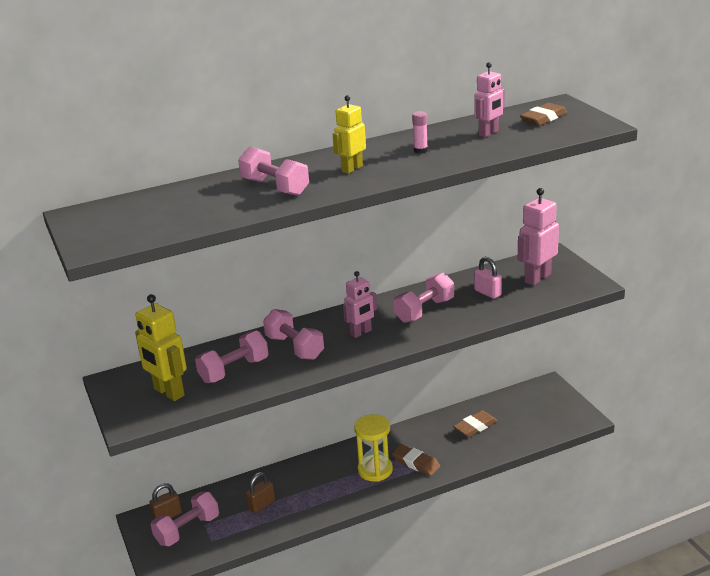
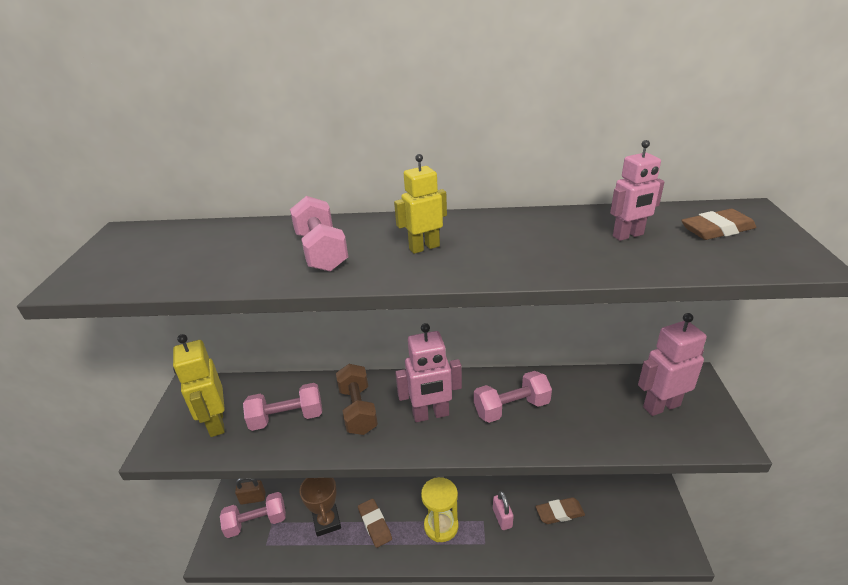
camera: 25 degrees right, 5 degrees up
brown padlock [246,472,275,513] -> brown trophy [299,478,341,537]
pink dumbbell [263,309,324,360] -> brown dumbbell [336,364,378,435]
pink robot [343,271,377,338] -> pink robot [395,323,462,422], size x1.51
brown eraser [392,444,440,476] -> brown eraser moved to [358,499,392,548]
pink glue stick [412,111,428,154] -> none
pink padlock [474,257,502,299] -> pink padlock moved to [493,491,514,530]

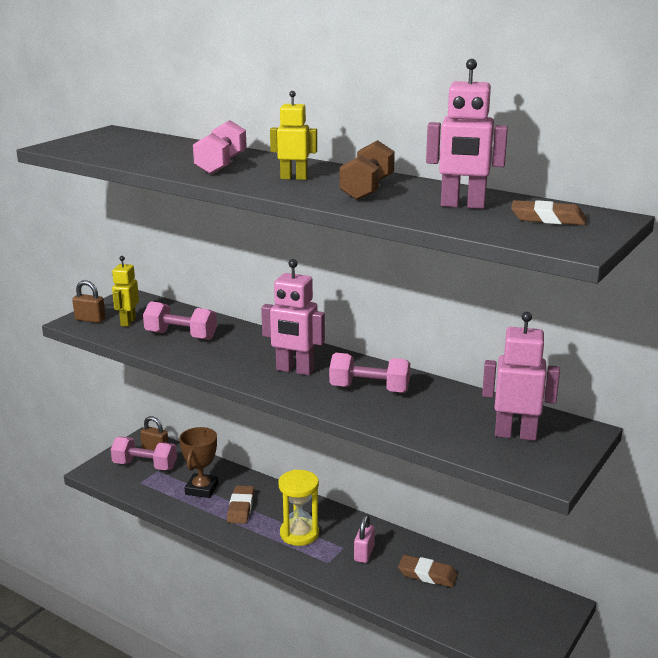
camera: 30 degrees right, 10 degrees down
yellow robot [173,334,225,437] -> yellow robot [112,256,139,327], size x0.66
brown dumbbell [336,364,378,435] -> brown dumbbell moved to [339,140,395,200]
pink robot [610,140,665,241] -> pink robot [426,59,508,209], size x1.51
none -> brown padlock [72,280,106,323]

